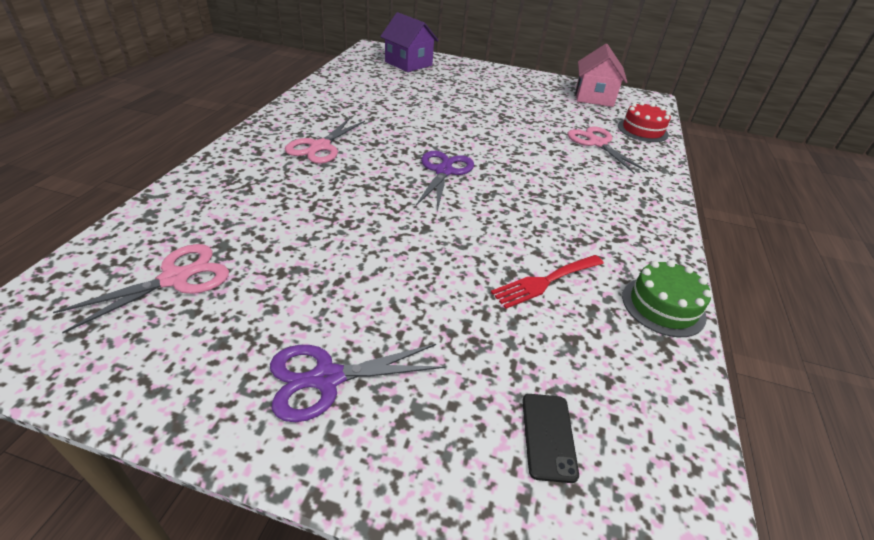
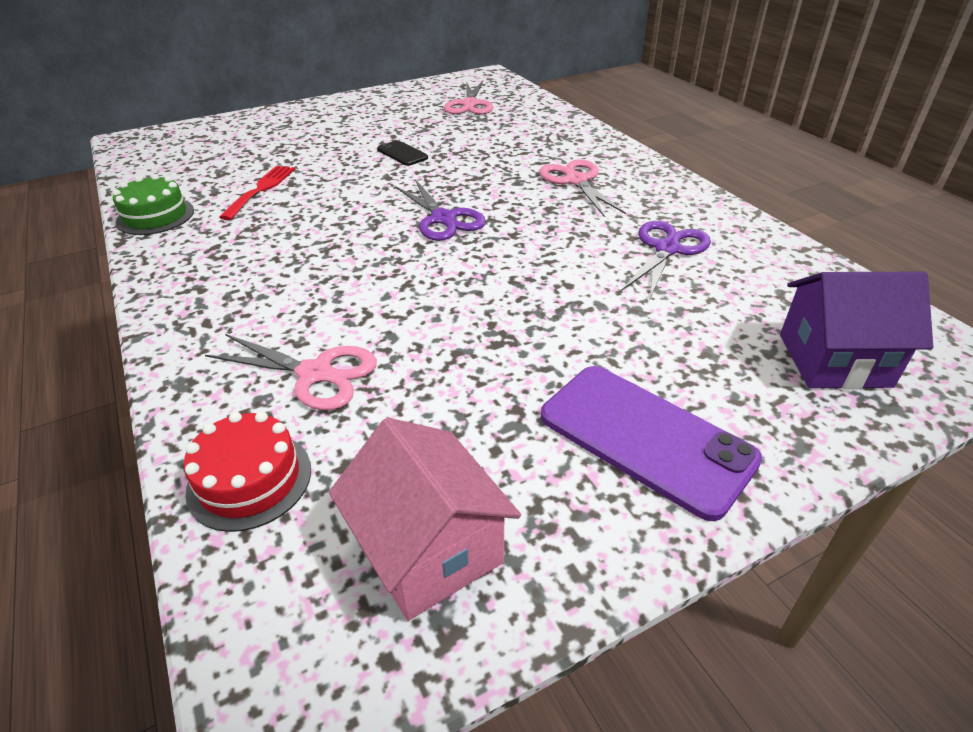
camera: 140 degrees right, 0 degrees up
purple scissors [270,344,445,422] -> purple scissors moved to [621,221,711,301]
black phone [522,394,579,483] -> black phone moved to [377,140,428,166]
none -> purple phone [541,366,762,521]

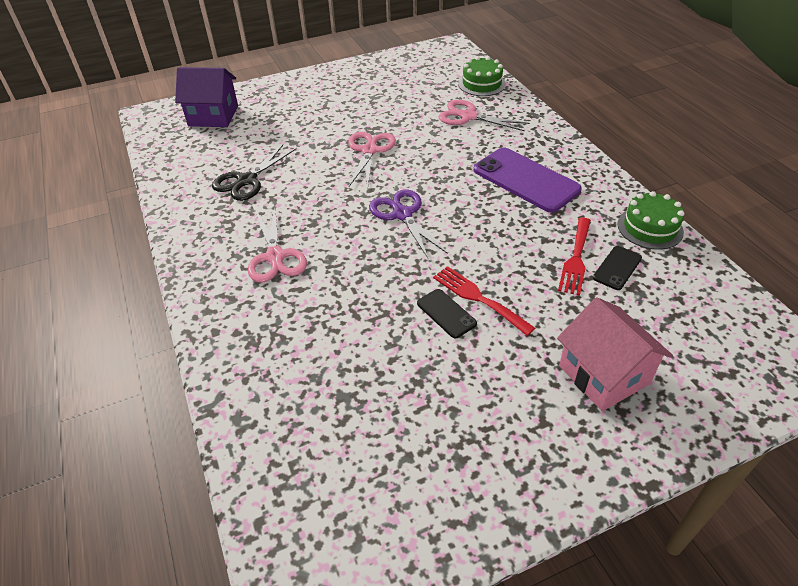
camera: 175 degrees left, 5 degrees up
red cake [184,412,311,532] -> green cake [458,56,506,96]
pink house [329,418,521,621] -> pink house moved to [557,297,673,411]
pink scissors [444,81,493,114] -> pink scissors moved to [348,132,396,188]
purple phone [541,366,762,521] -> purple phone moved to [474,147,582,213]
purple scissors [621,221,711,301] -> black scissors [212,145,297,201]
none -> red fork [433,266,535,336]
none -> black phone [593,246,642,290]

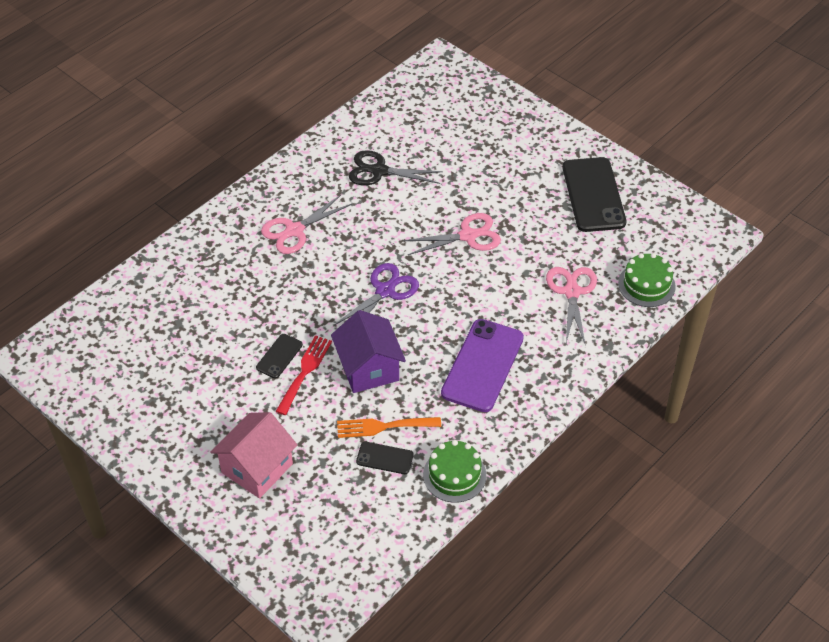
camera: 65 degrees right, 5 degrees up
purple house [175,67,238,127] -> purple house moved to [331,310,406,393]
red fork [558,217,591,296] -> orange fork [337,417,441,438]
none -> black phone [563,157,626,232]

